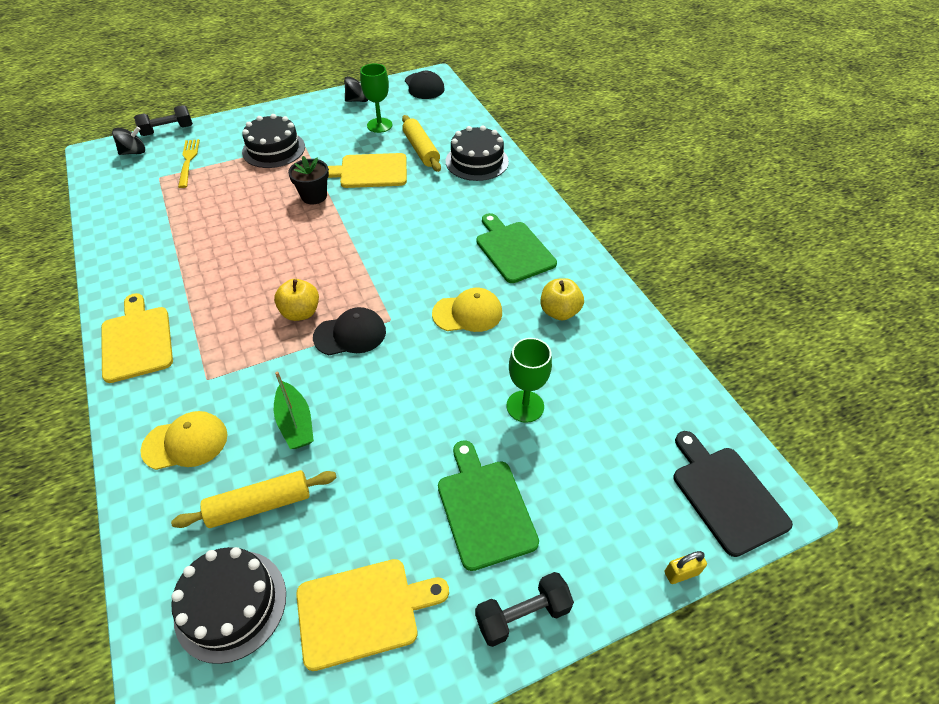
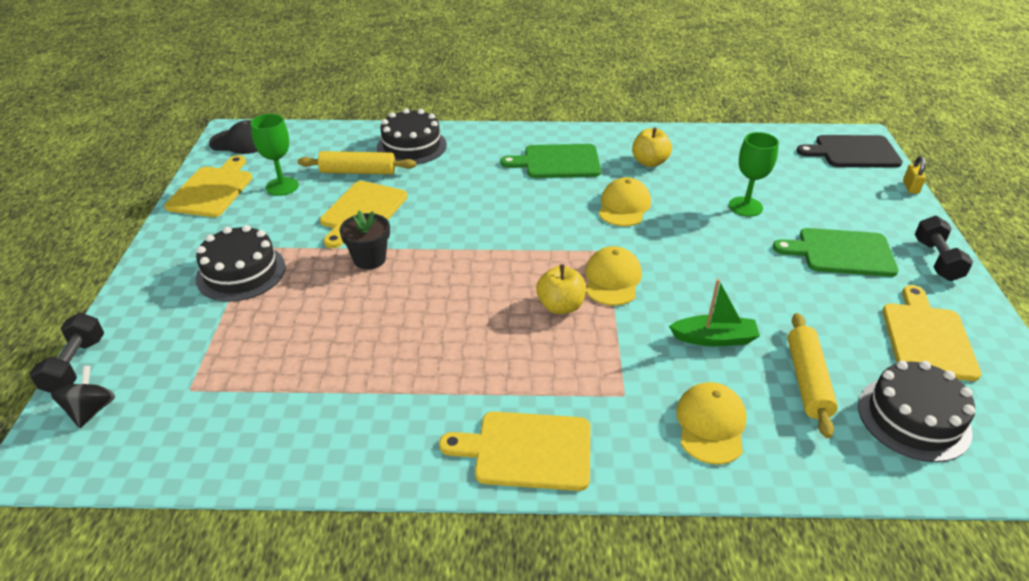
camera: 65 degrees left, 10 degrees down
yellow fork [178,139,200,188] -> none
black cap [313,307,386,355] -> yellow cap [585,246,642,306]
black spinning top [344,76,368,102] -> yellow cutting board [165,155,252,217]

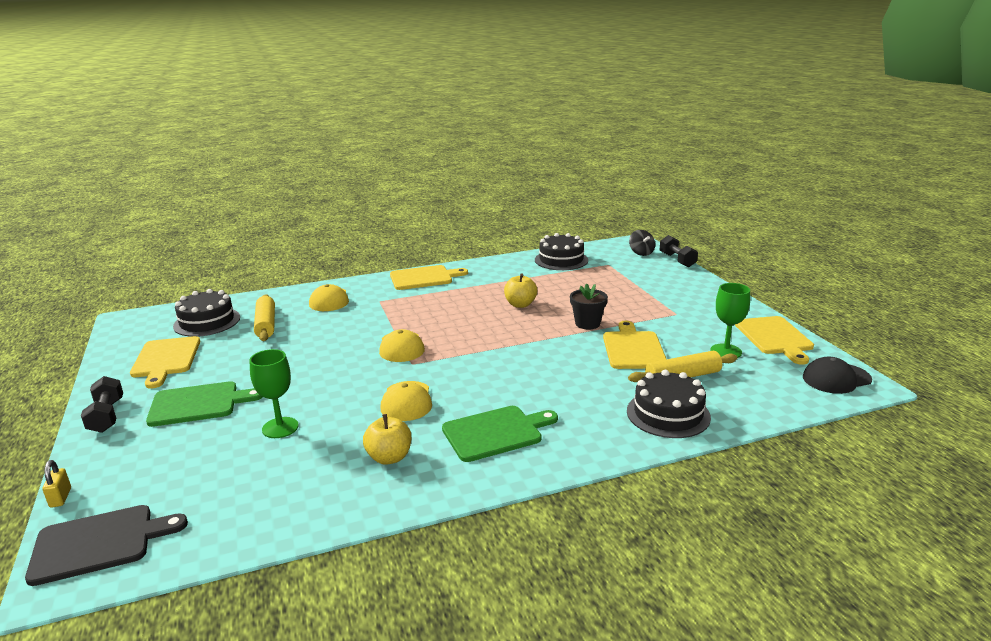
camera: 160 degrees right, 15 degrees down
black cake [196,225,286,302] -> black cake moved to [535,233,588,270]
yellow apple [536,264,586,314] -> yellow apple moved to [504,273,537,308]
green boat [669,279,760,346] -> none

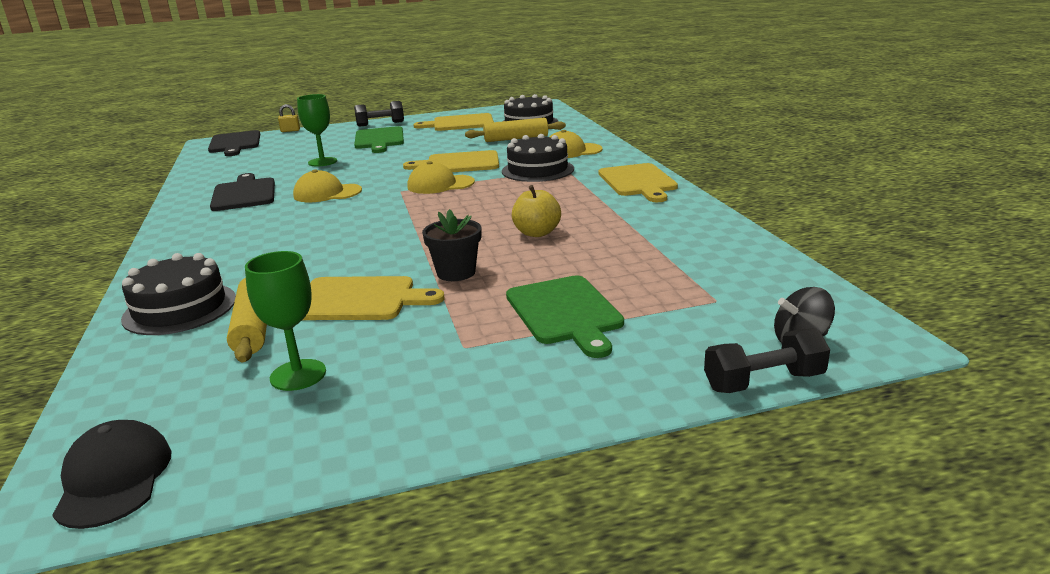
camera: 95 degrees right, 0 degrees up
yellow apple [363,414,411,465] -> black cutting board [210,173,275,211]
green cutting board [442,406,558,462] -> green cutting board moved to [506,276,624,358]
black cake [535,233,588,270] -> black cake moved to [502,134,574,182]
yellow cutting board [735,316,814,365] -> yellow cutting board moved to [403,150,499,172]

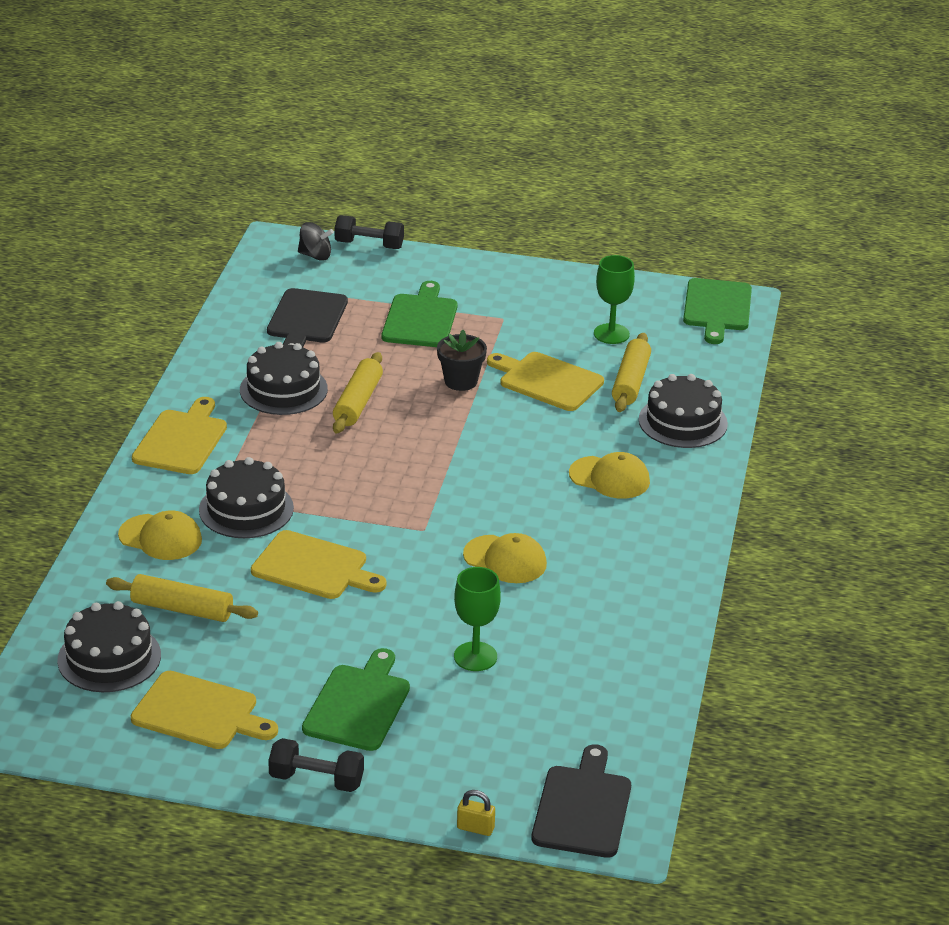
camera: 155 degrees left, 10 degrees up
black cap [52,420,171,529] -> green cutting board [683,278,752,344]
black cutting board [210,173,275,211] -> black cutting board moved to [267,288,348,347]
yellow cap [407,161,475,194] -> yellow cap moved to [569,452,650,499]
yellow apple [512,185,561,237] -> yellow rolling pin [333,352,383,434]
none -> black cake [240,342,328,415]

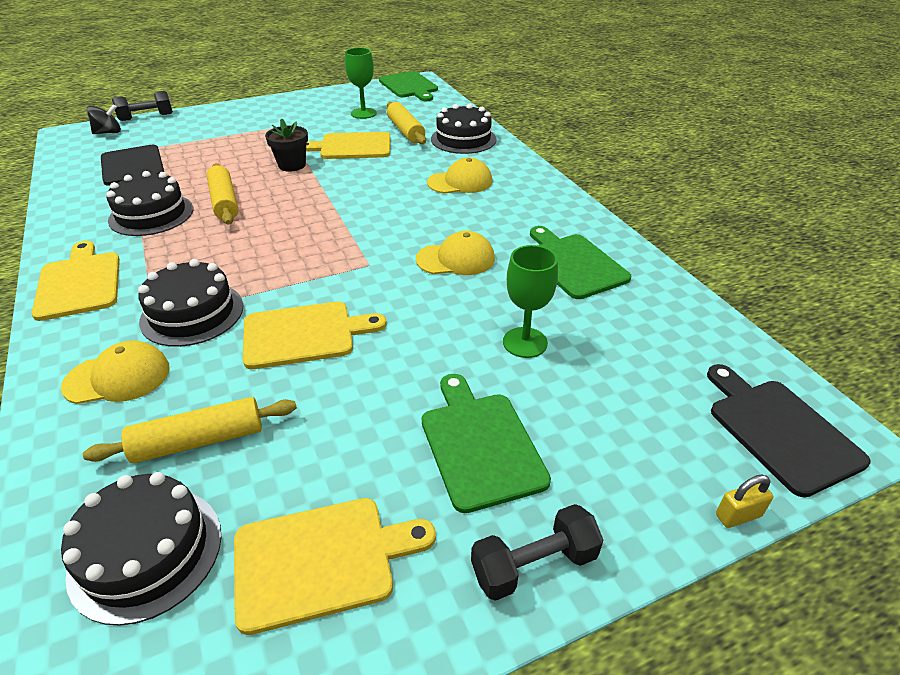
camera: 35 degrees left, 5 degrees up
green cutting board [382,281,458,347] -> green cutting board moved to [530,226,631,299]

